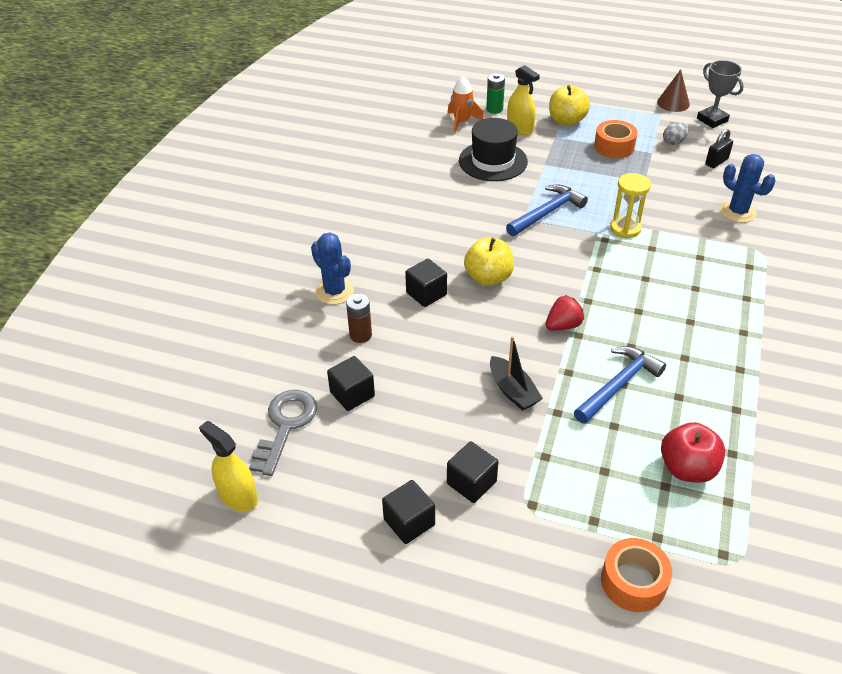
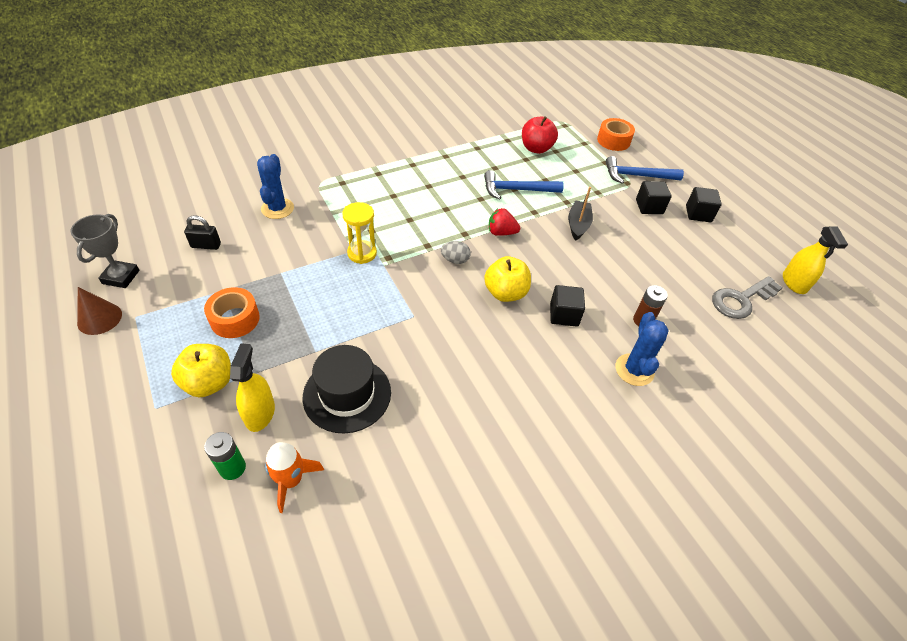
camera: 140 degrees left, 5 degrees up
black cube [327,356,375,411] -> none
blue hammer [506,185,588,236] -> blue hammer moved to [606,156,684,184]
grey egg [663,122,689,145] -> grey egg moved to [441,241,471,264]

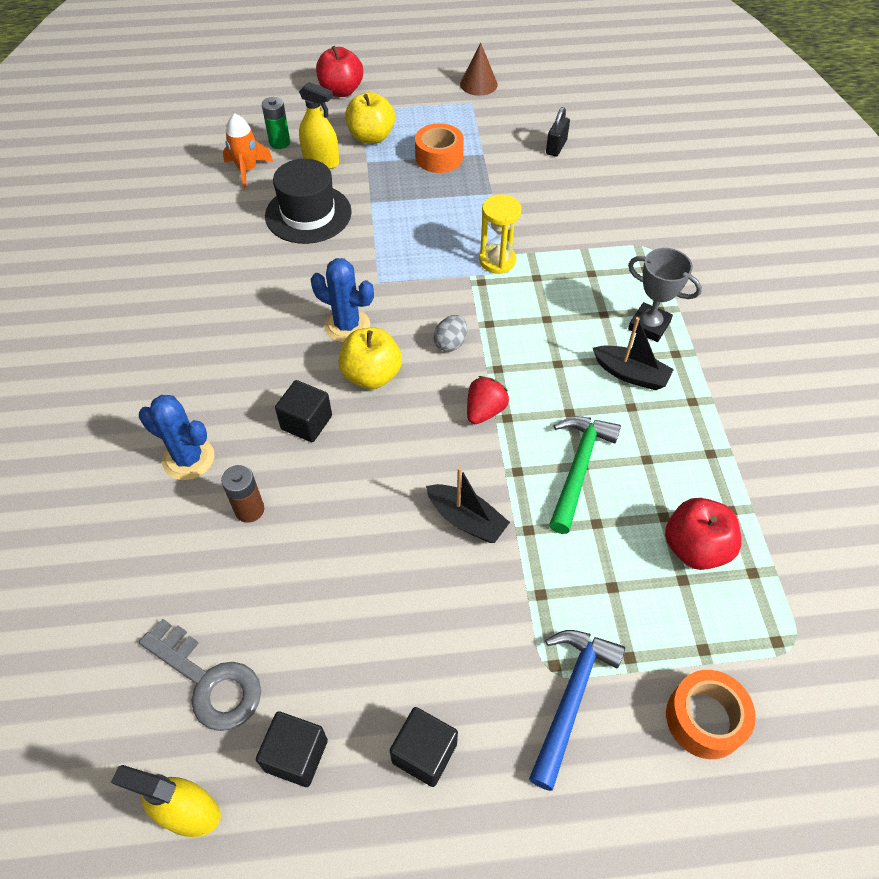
camera: 115 degrees right, 5 degrees up
grey trophy [71,214,140,288] -> grey trophy moved to [628,248,702,342]
blue cactus [257,154,294,219] -> blue cactus moved to [311,258,374,343]
blue hammer [484,170,564,200] -> green hammer [549,416,621,534]
black cube [636,181,672,214] -> black cube moved to [256,712,328,787]
grey key [712,276,782,319] -> grey key turned 135 degrees clockwise [139,619,261,731]
none -> red apple [316,46,363,97]
none -> black boat [593,317,674,390]

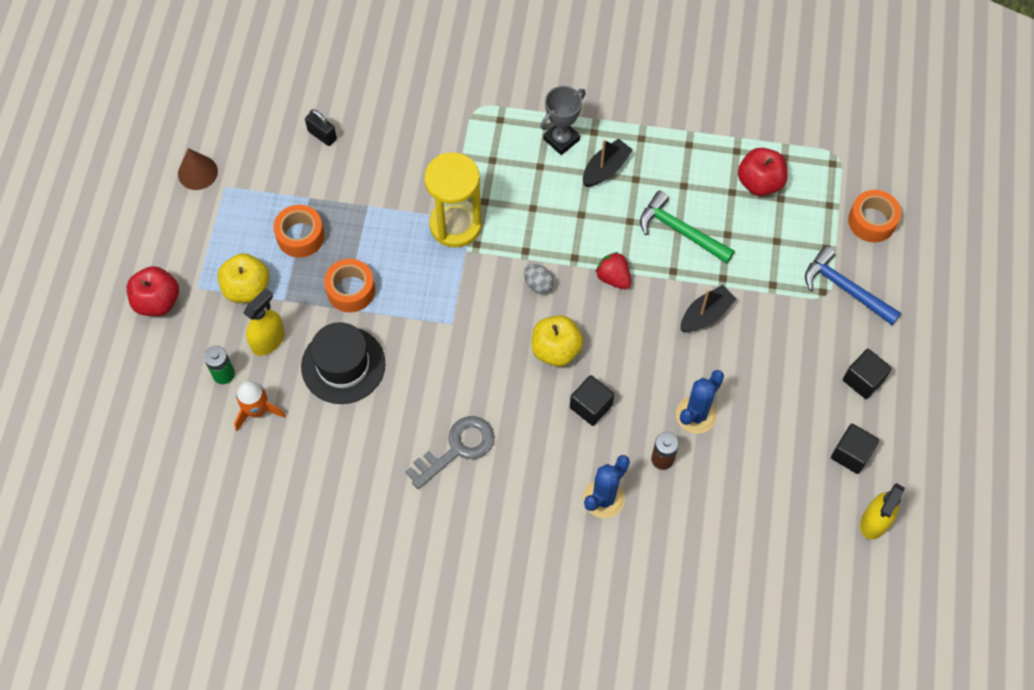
camera: 75 degrees left, 10 degrees up
grey key [139,619,261,731] -> grey key moved to [405,416,495,489]
blue cactus [311,258,374,343] -> blue cactus moved to [676,370,724,434]
yellow hourglass [479,194,521,274] -> yellow hourglass [424,153,482,247], size x1.59
none -> orange tape [324,259,375,312]

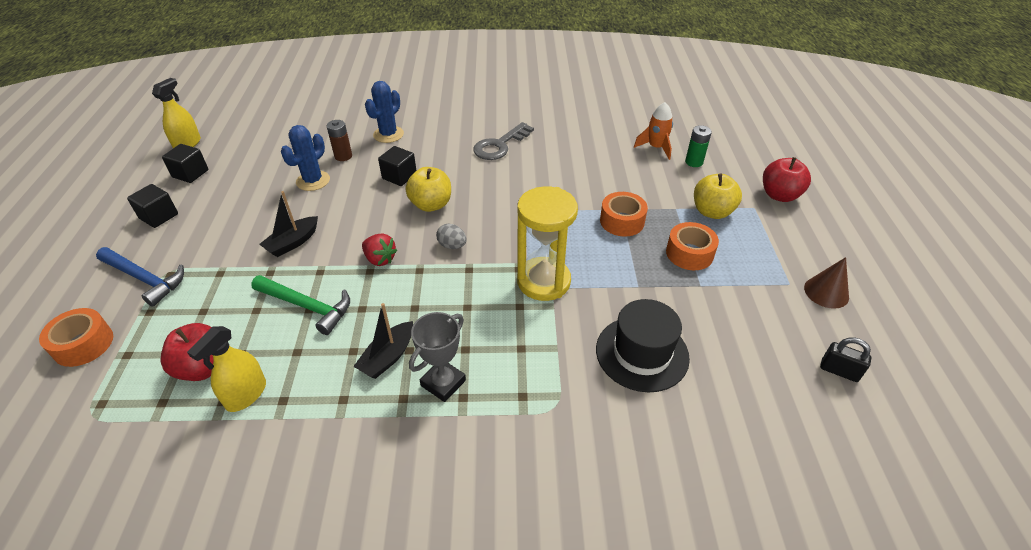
camera: 170 degrees right, 20 degrees down
yellow spray bottle [243,288,285,356] -> yellow spray bottle moved to [187,326,266,412]
black hat [301,322,386,404] -> black hat moved to [596,299,690,392]
black padlock [305,109,337,146] -> black padlock moved to [820,337,872,382]

